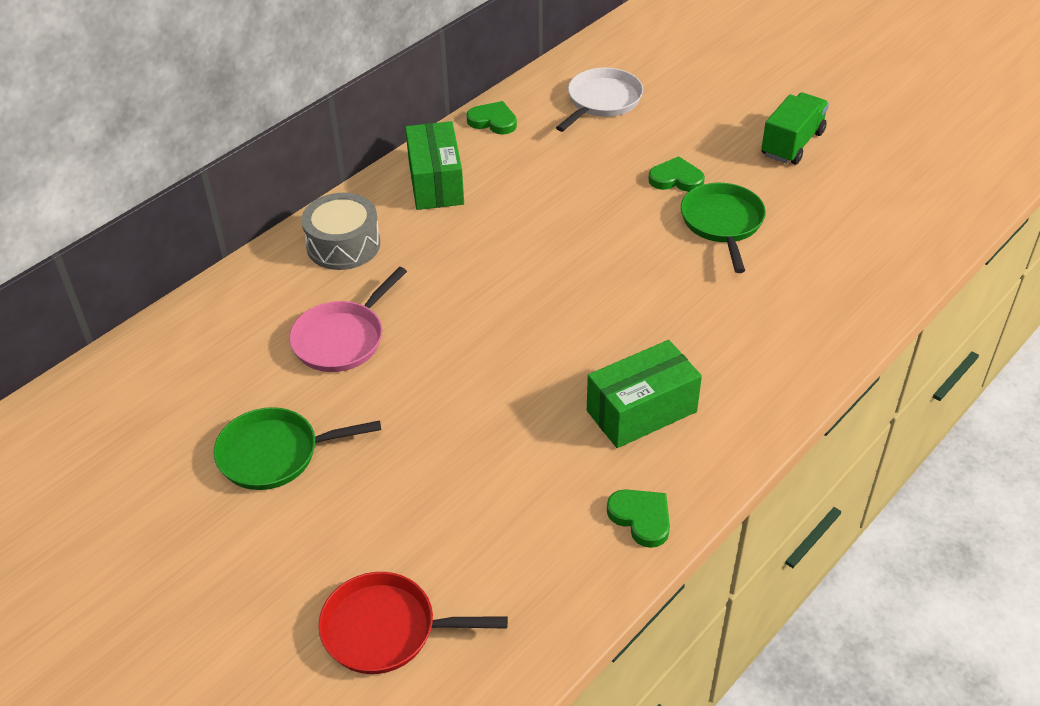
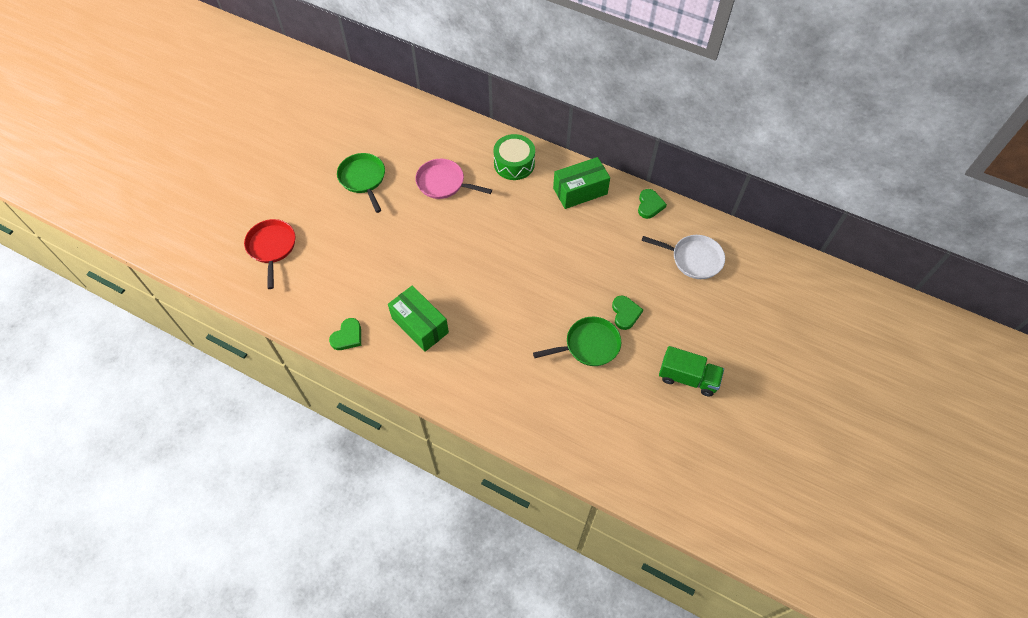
camera: 75 degrees right, 15 degrees up
grey drum [301,193,380,270] -> green drum [493,134,535,180]

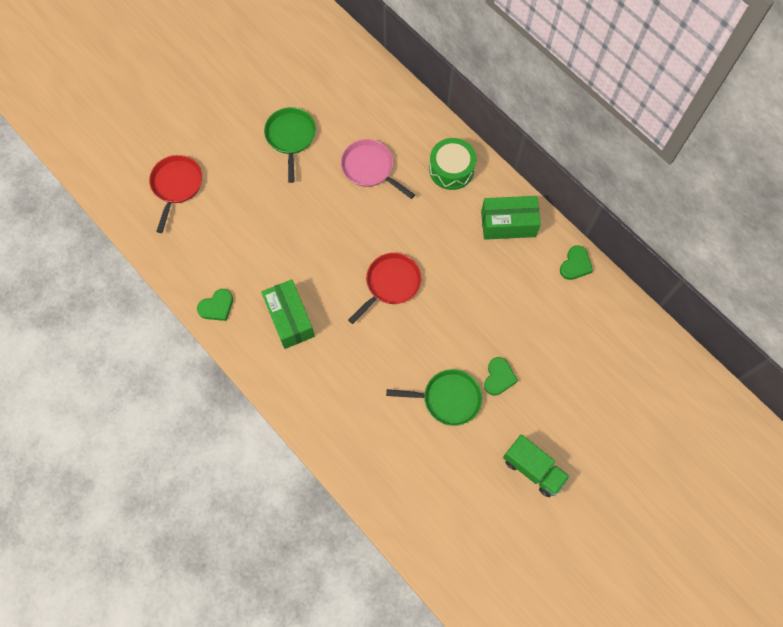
camera: 20 degrees right, 10 degrees up
white pan [641,235,725,279] -> none
none -> red pan [348,253,421,324]

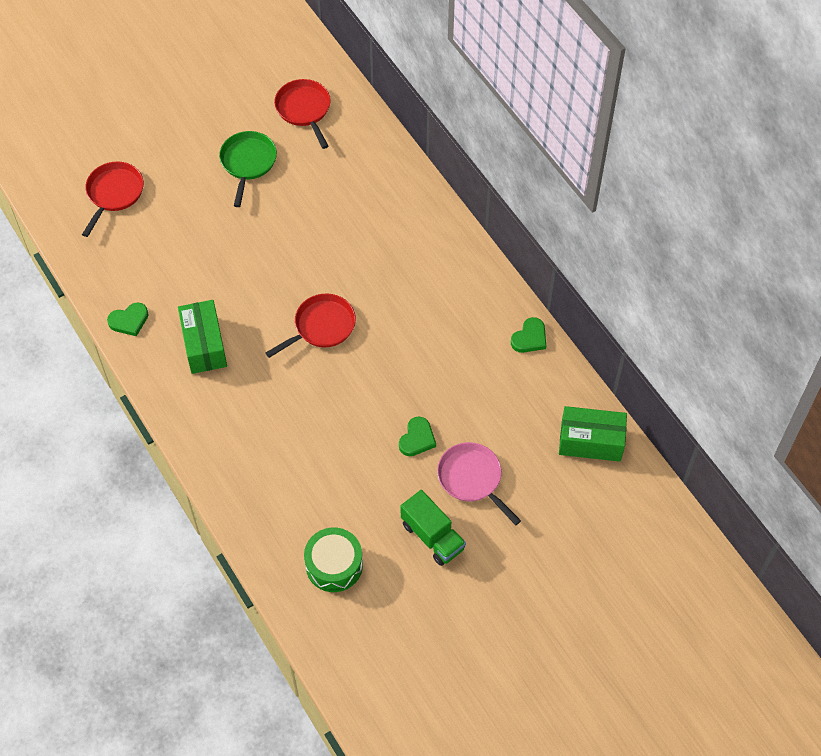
camera: 10 degrees right, 10 degrees down
pink pan [341,139,415,199] -> pink pan moved to [437,442,521,525]
green pan [386,369,482,426] -> none
green drum [429,138,476,190] -> green drum moved to [304,528,363,592]
green box [481,196,541,240] -> green box moved to [559,406,627,462]
none -> red pan [274,79,331,149]

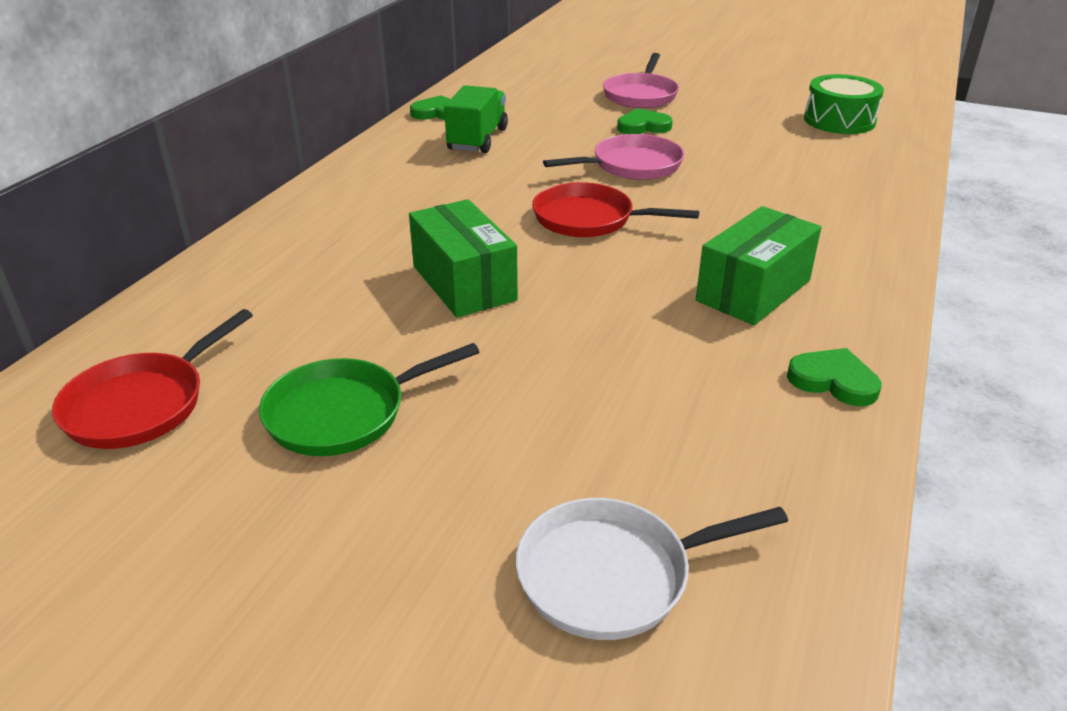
camera: 125 degrees left, 25 degrees down
red pan [82,162,144,237] -> white pan [516,498,788,640]
green truck [401,490,466,566] -> green truck moved to [444,85,508,153]
green box [559,406,627,462] -> green box moved to [409,199,518,318]
none -> pink pan [543,134,684,180]

